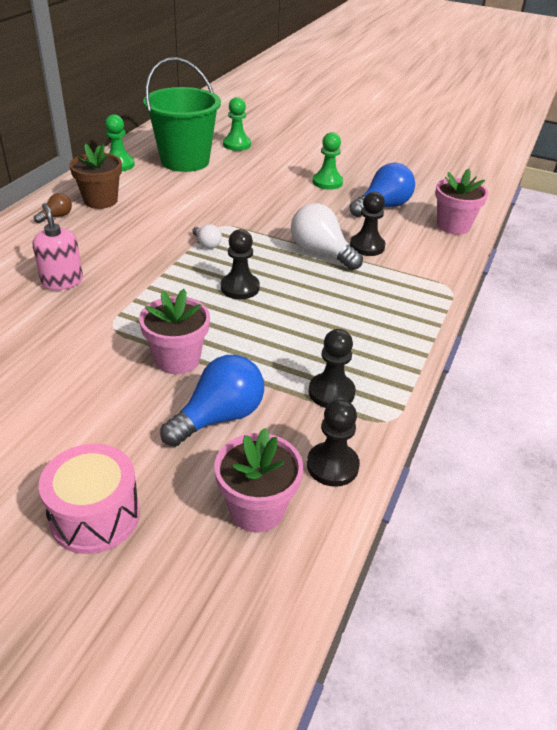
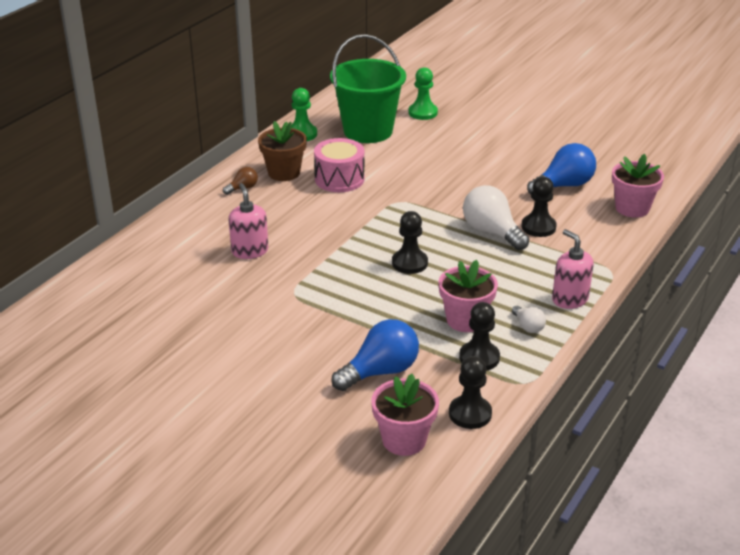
camera: 10 degrees right, 5 degrees down
pink drum [39,444,140,554] -> pink drum moved to [314,138,365,192]
pink flower pot [139,289,210,374] -> pink flower pot moved to [439,260,498,332]
white light bulb [192,224,222,249] -> white light bulb moved to [512,306,546,333]
green pawn [312,132,343,190] -> none
none -> pink soap dispenser [552,229,594,309]

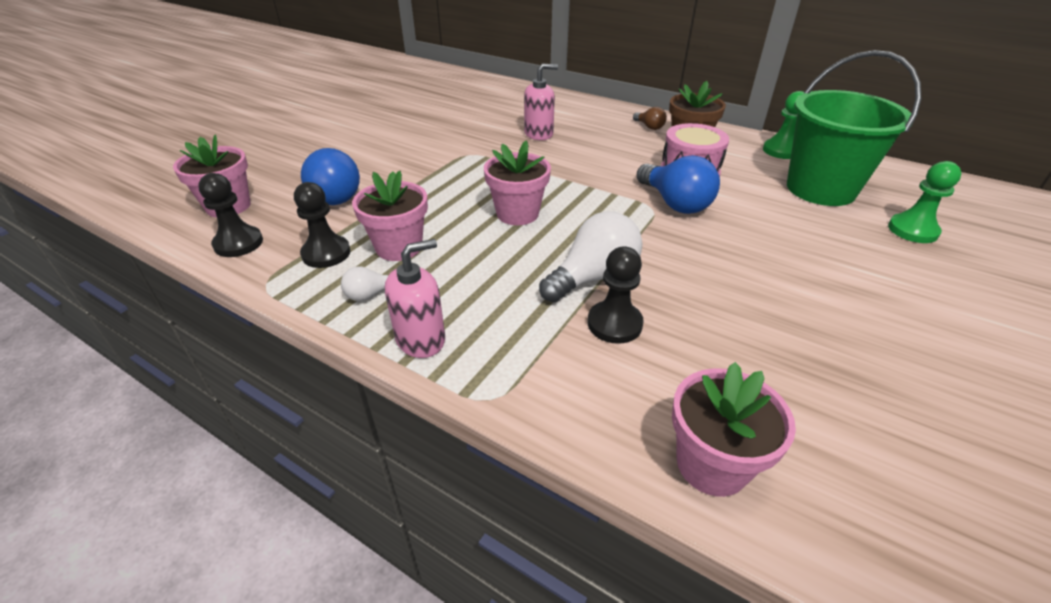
camera: 90 degrees right, 5 degrees up
black pawn [392,211,428,274] -> pink flower pot [484,140,551,225]
blue light bulb [527,143,596,195] -> blue light bulb moved to [636,155,720,214]

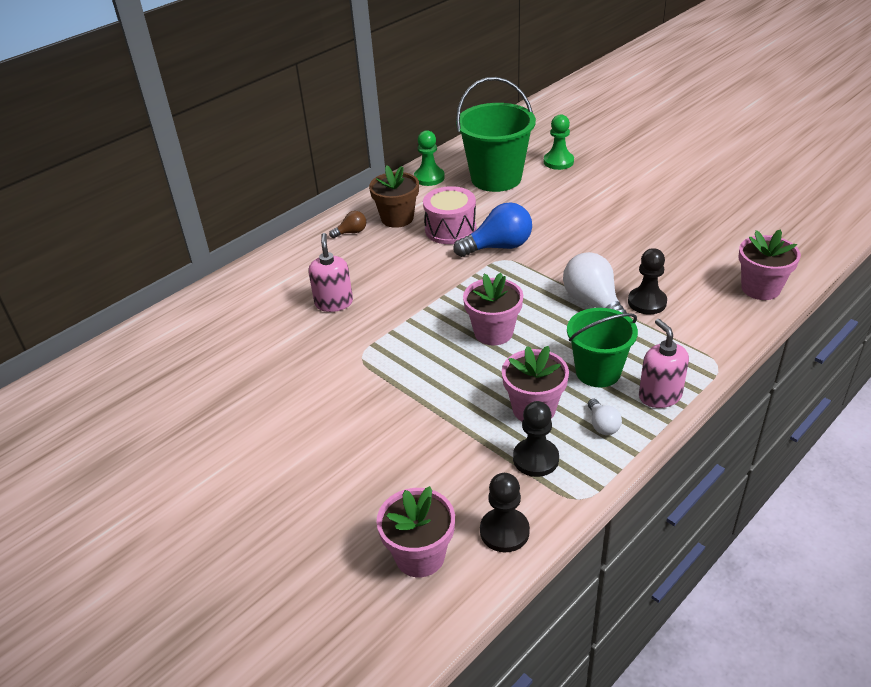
camera: 75 degrees left, 0 degrees up
blue light bulb [301,148,360,205] -> none
none -> green bucket [567,308,638,387]

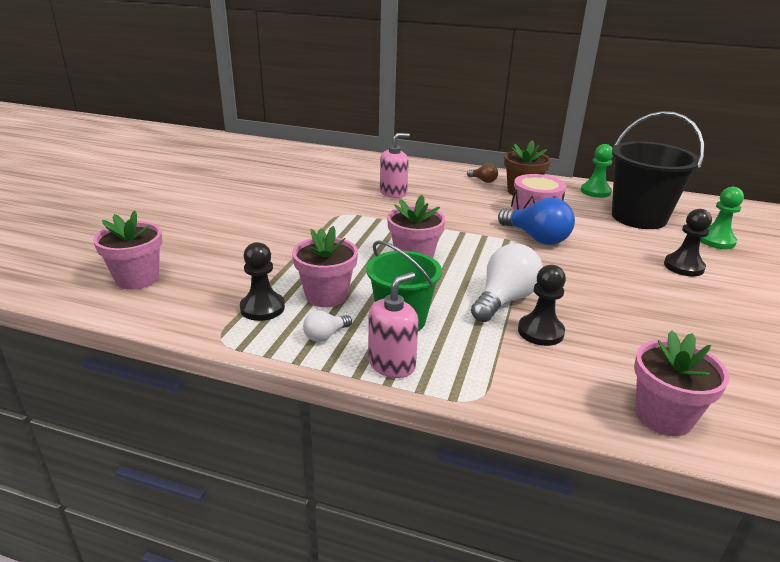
camera: 60 degrees right, 10 degrees down
green bucket [456,77,536,192] -> black bucket [612,111,704,229]
black pawn [480,473,530,552] -> black pawn moved to [664,209,712,276]

